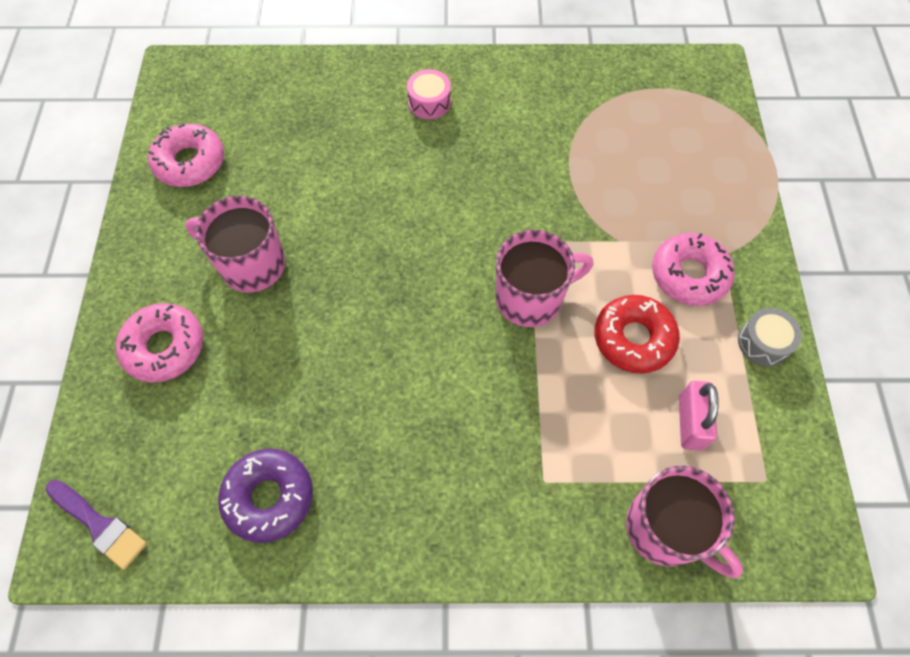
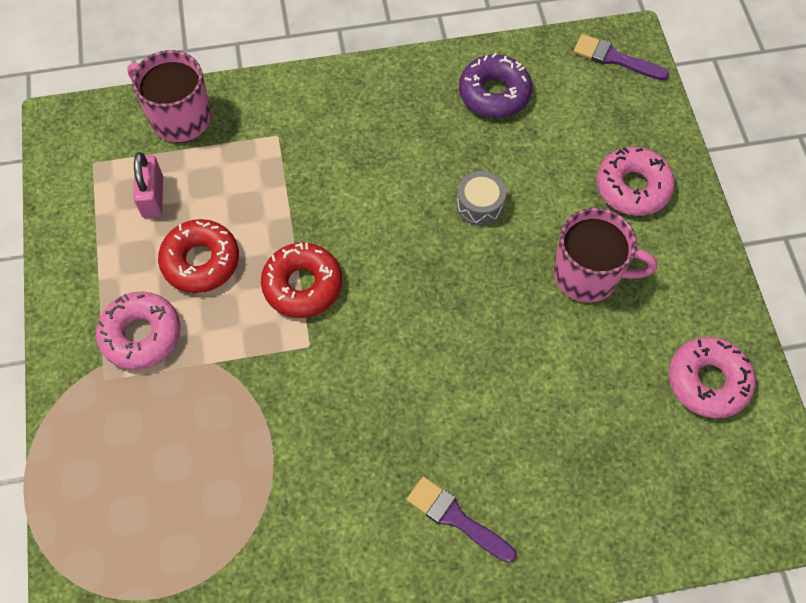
camera: 170 degrees right, 0 degrees up
pink drum [407,69,451,119] -> purple brush [407,477,516,563]
pink mug [496,230,593,327] -> red donut [261,243,342,318]
grey drum [738,308,802,367] -> grey drum moved to [456,171,506,226]

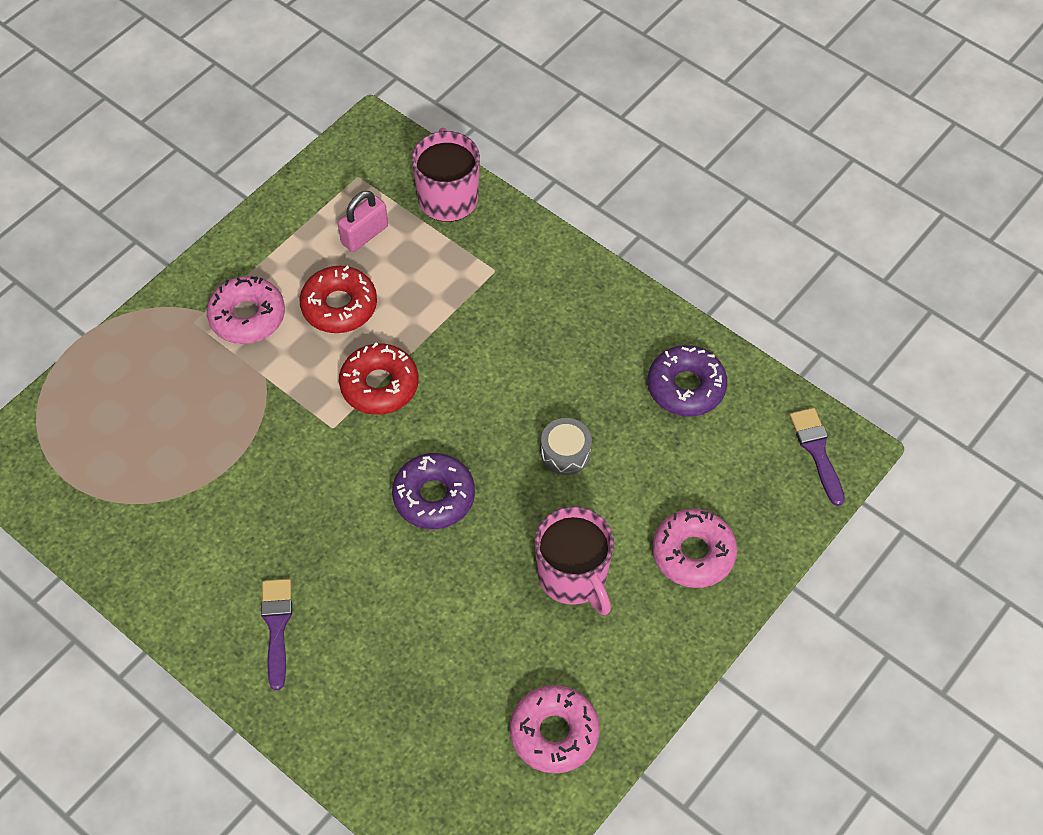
camera: 50 degrees right, 5 degrees down
none -> purple donut [392,453,475,529]

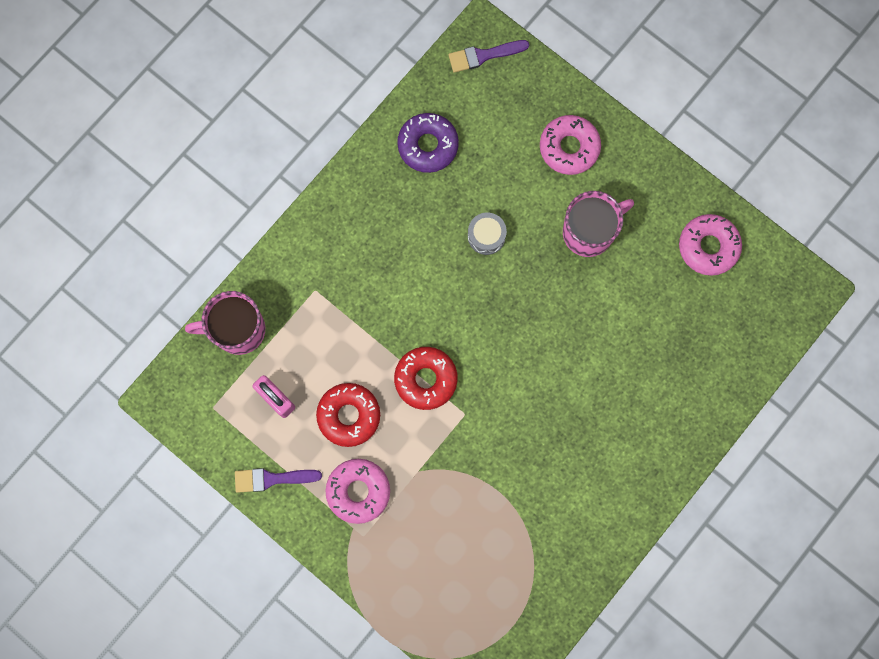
camera: 90 degrees left, 20 degrees up
purple brush [261,579,292,690] -> purple brush moved to [235,468,322,493]
purple donut [392,453,475,529] -> none

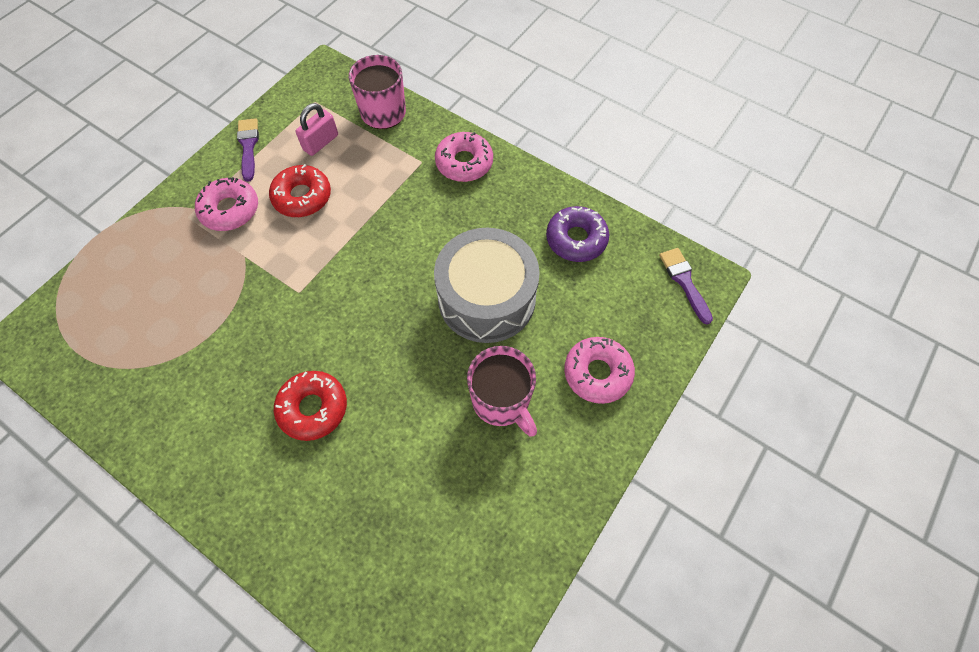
camera: 85 degrees right, 15 degrees down
red donut [394,347,458,410] -> red donut moved to [274,371,347,441]
grey drum [468,213,507,255] -> grey drum [434,228,540,343], size x2.44
pink donut [679,214,742,276] -> pink donut moved to [435,132,493,182]

